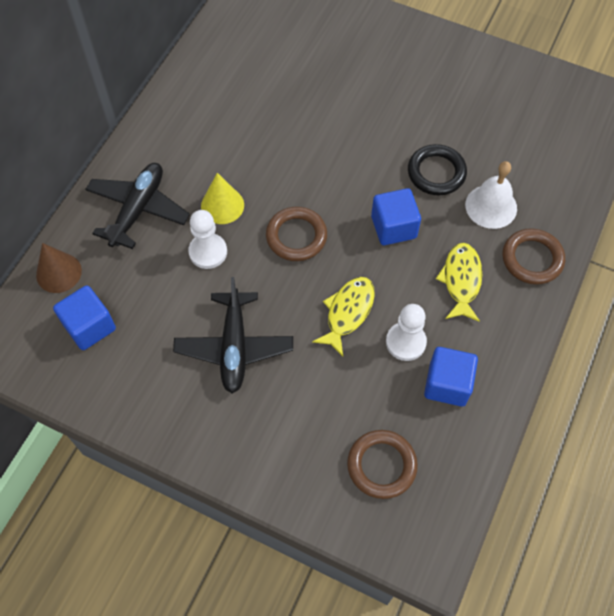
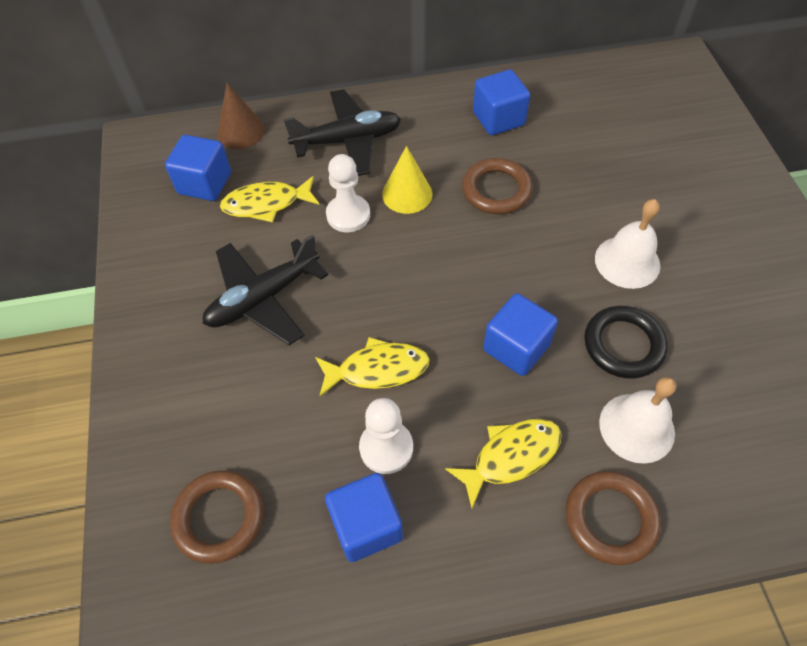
camera: 55 degrees right, 5 degrees down
brown ring [266,207,327,261] -> brown ring moved to [462,158,533,214]
none -> yellow fish [220,176,320,222]
none -> blue cube [473,70,530,135]
none -> white bell [595,199,660,289]

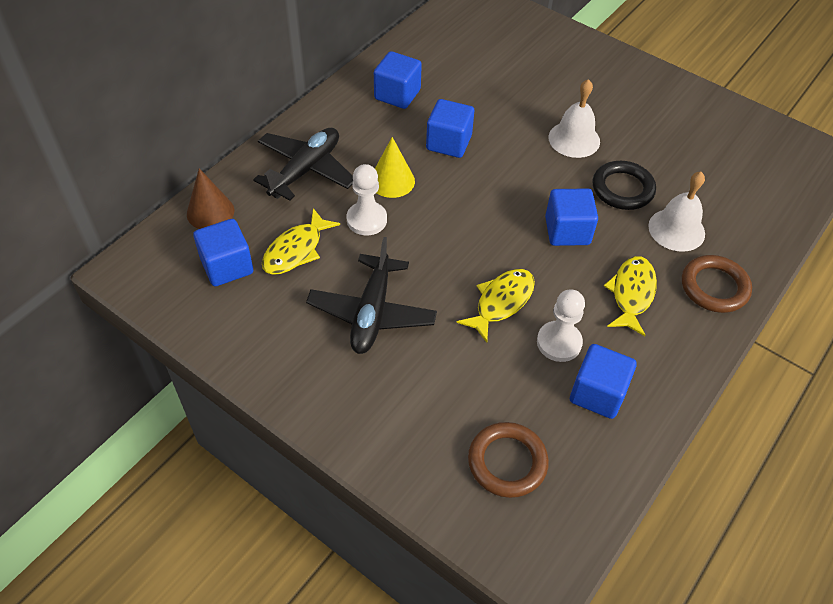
camera: 45 degrees left, 5 degrees down
brown ring [462,158,533,214] -> blue cube [426,99,474,158]

